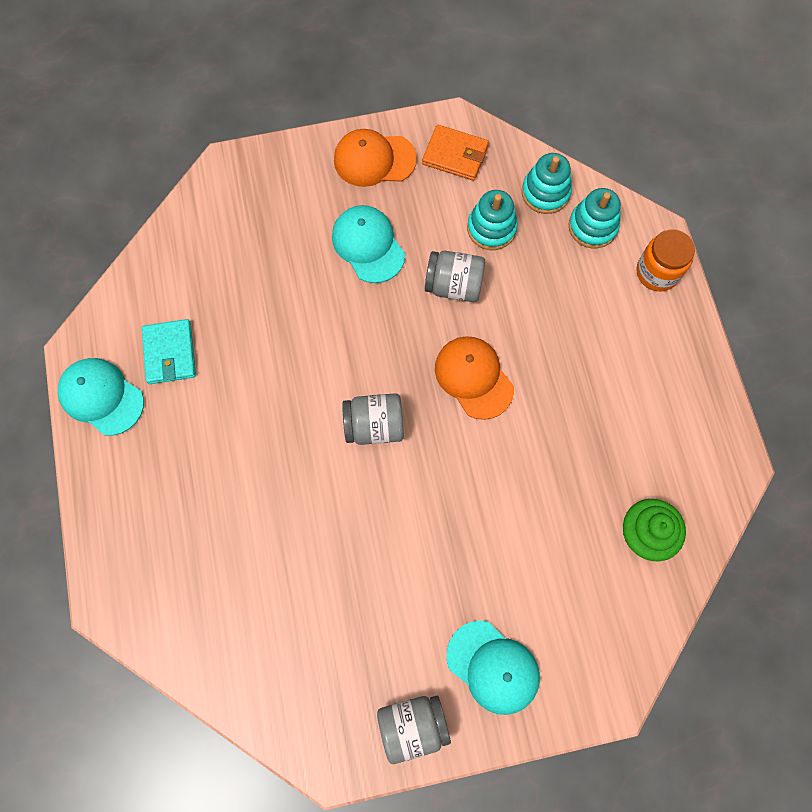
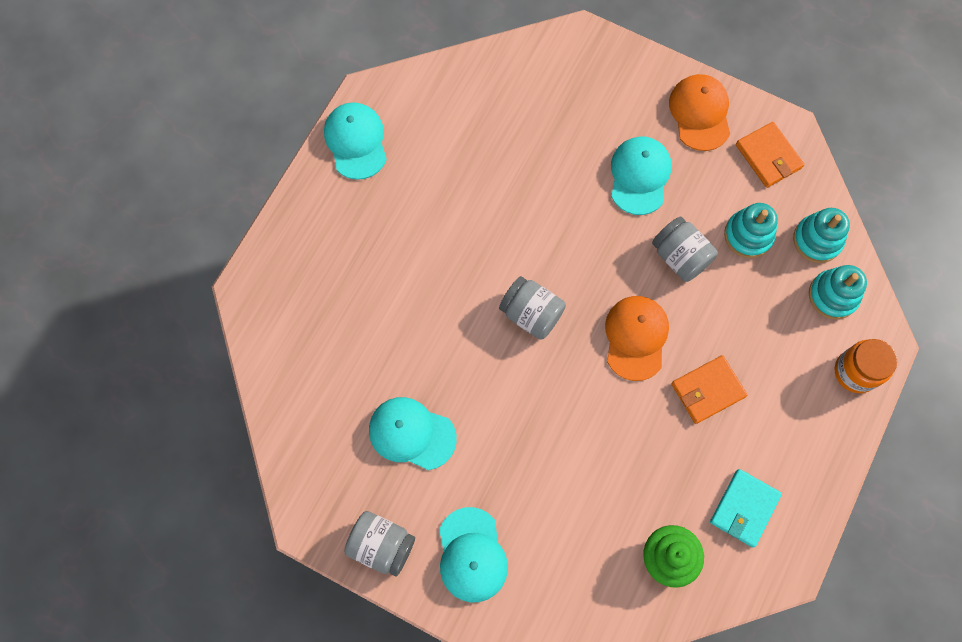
camera: 40 degrees right, 0 degrees up
turquoise wallet [142,319,196,384] -> turquoise wallet moved to [710,469,782,547]
orange cap [334,129,417,187] -> orange cap turned 45 degrees clockwise [669,74,730,151]
none -> turquoise cap [369,397,457,470]
none -> orange wallet [671,355,747,424]

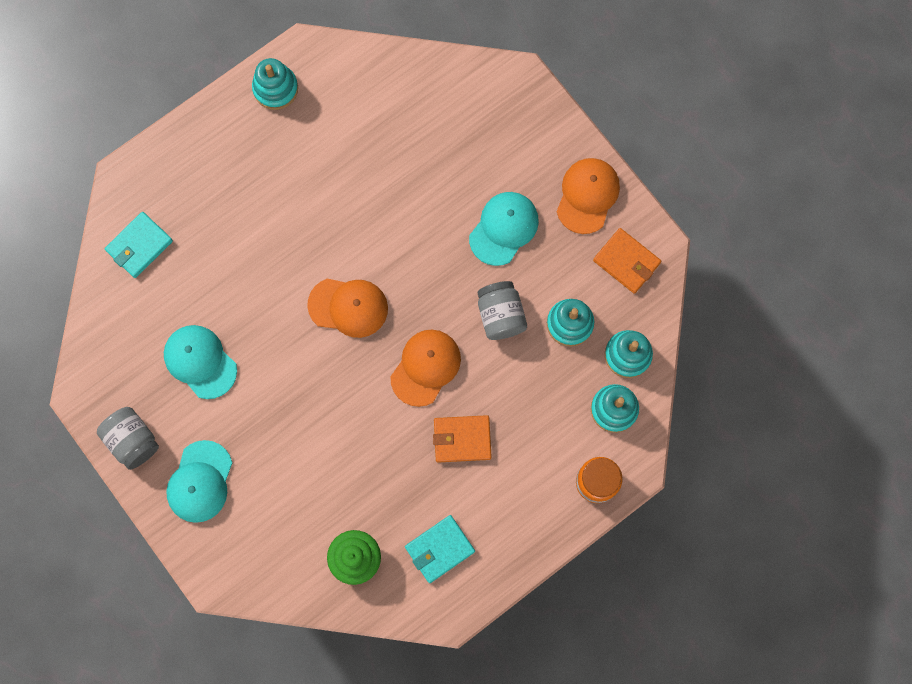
camera: 25 degrees right, 5 degrees up
turquoise cap [324,102,387,180] -> turquoise stacking toy [252,58,298,110]
grey jar [499,276,566,340] -> orange cap [307,278,388,338]
orange wallet [736,122,804,188] -> orange wallet turned 45 degrees counterclockwise [593,228,661,294]
none -> turquoise wallet [105,212,173,278]

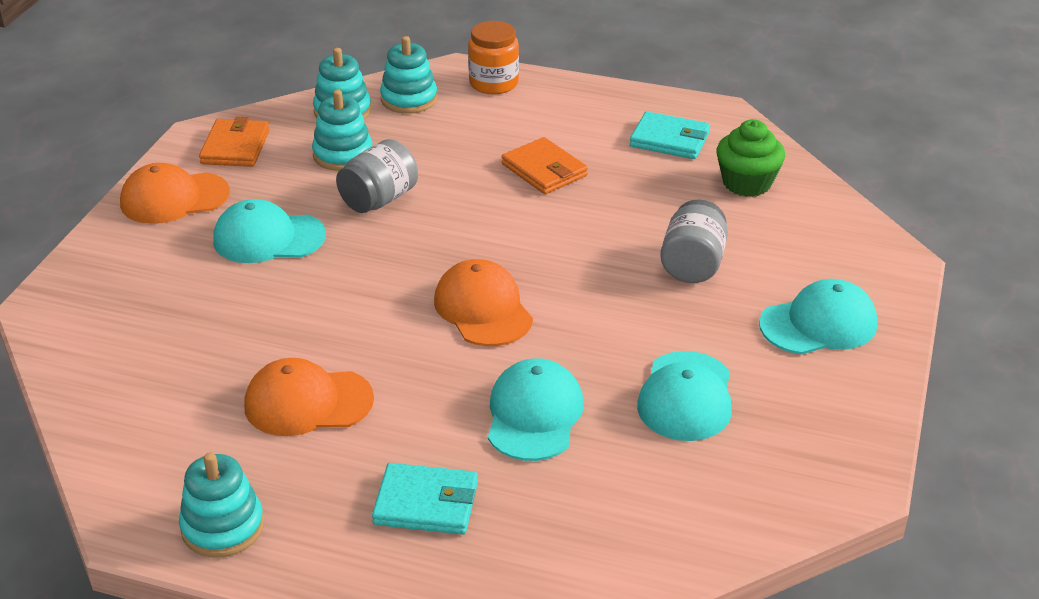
camera: 125 degrees left, 40 degrees down
grey jar [97,407,159,470] -> grey jar moved to [660,199,728,283]
turquoise wallet [105,212,173,278] -> turquoise wallet moved to [372,463,478,535]
orange cap [390,330,461,407] -> orange cap moved to [244,358,374,436]
none -> turquoise cap [488,358,584,461]

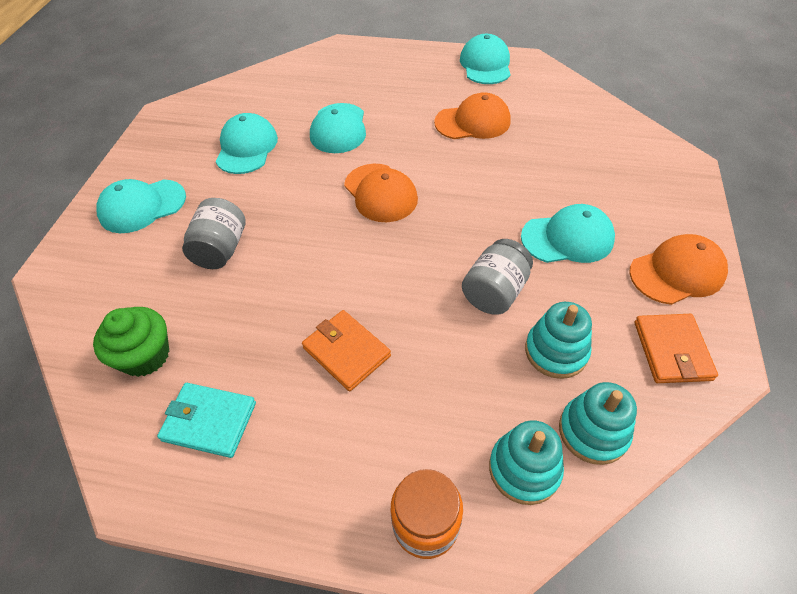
camera: 175 degrees right, 15 degrees up
turquoise stacking toy [179,452,264,558] -> turquoise cap [460,34,511,84]
turquoise wallet [372,463,478,535] -> none

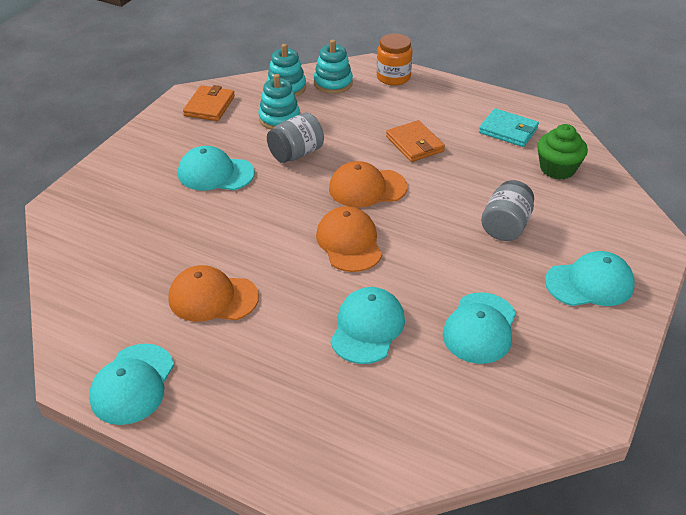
camera: 165 degrees left, 10 degrees down
orange cap [629,234,728,305] -> orange cap moved to [329,161,407,207]

